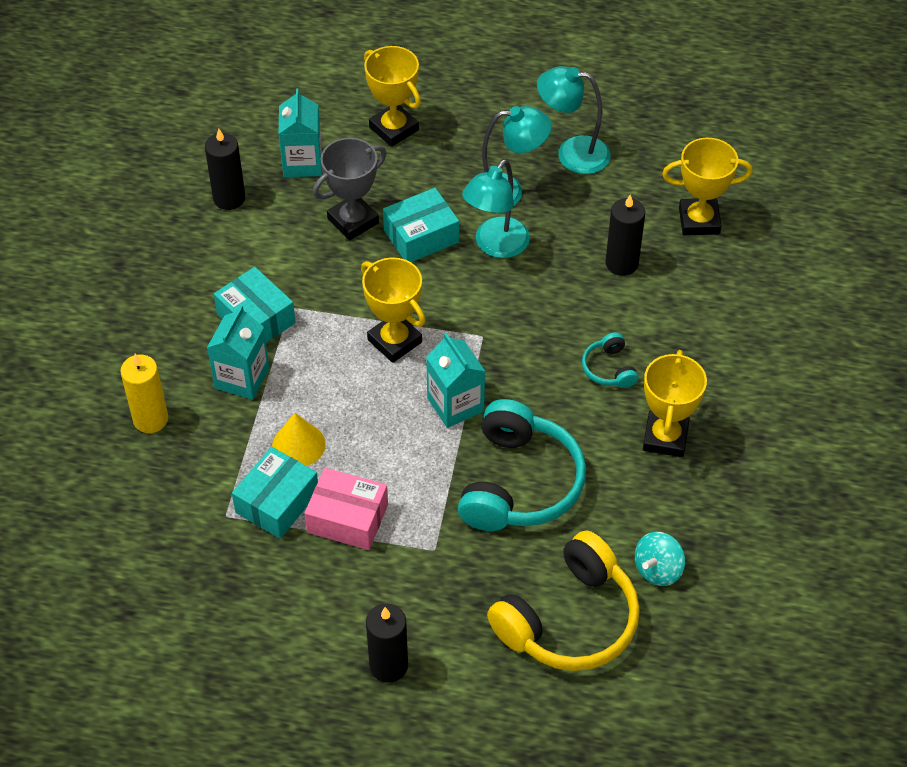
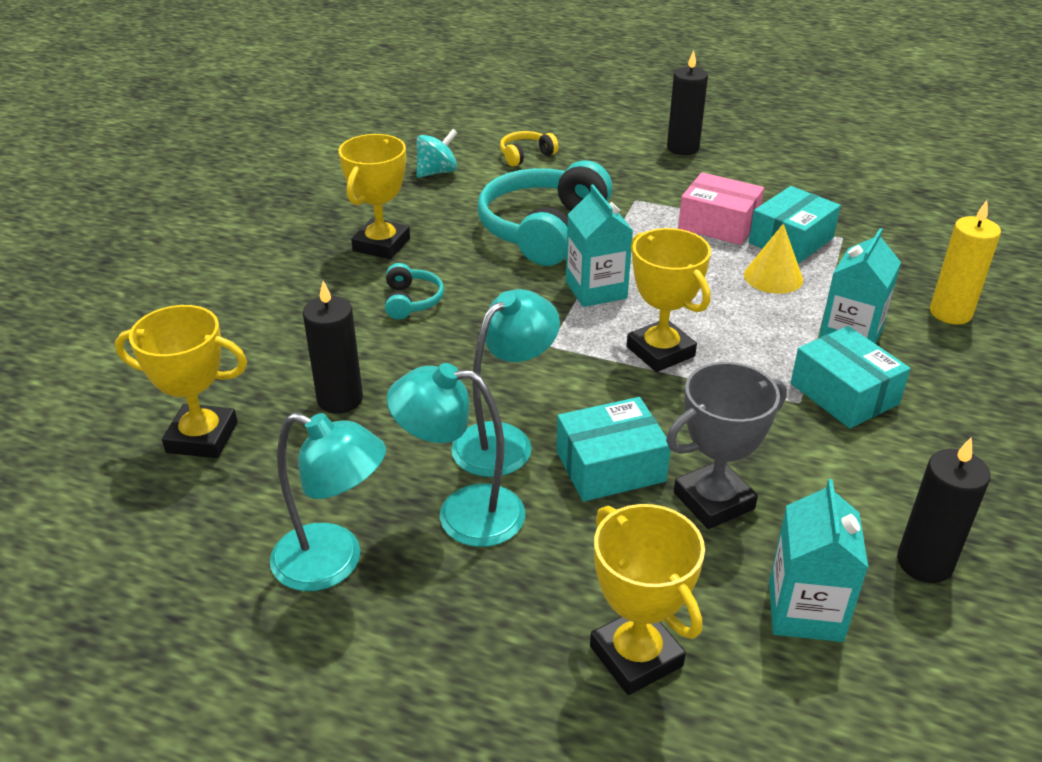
camera: 170 degrees left, 15 degrees down
yellow headphones [487,531,640,671] -> yellow headphones [500,131,559,167], size x0.45

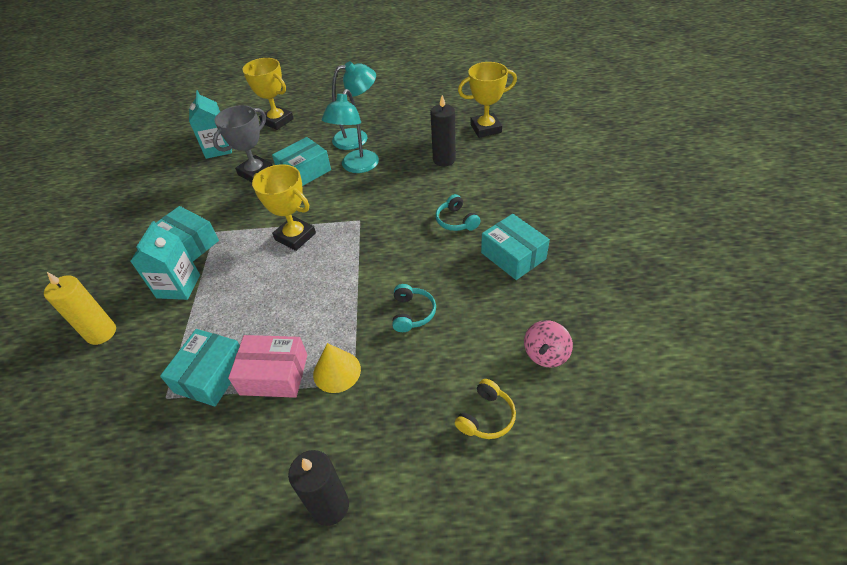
camera: 160 degrees right, 10 degrees up
turquoise lamp [270,412,386,591] -> none
yellow trophy [339,134,410,259] -> turquoise box [481,214,550,280]
turquoise spinning top [417,129,457,178] -> pink spinning top [524,320,573,368]
turquoise headphones [477,160,612,266] -> turquoise headphones [392,284,436,332], size x0.45
turquoise carton [566,184,633,307] -> none
yellow cone [744,224,803,294] -> yellow cone moved to [313,343,361,393]
black candle [897,438,990,583] -> none

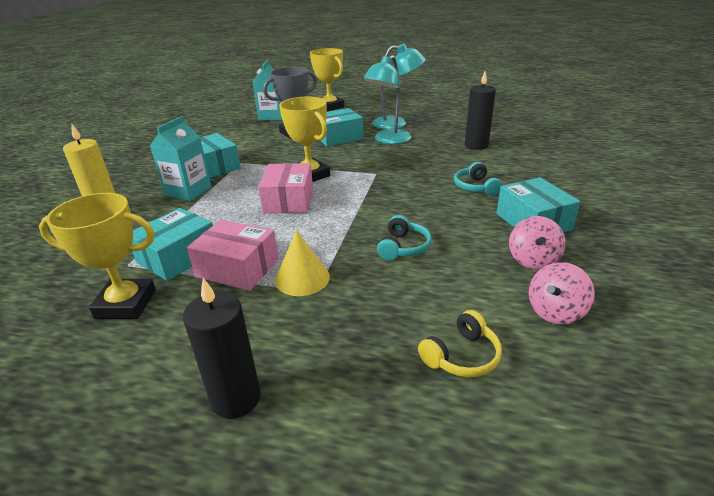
camera: 15 degrees right, 15 degrees down
yellow trophy [458,62,517,138] -> yellow trophy moved to [39,193,156,319]
none -> pink box [258,163,313,213]
none -> pink spinning top [509,216,566,269]

